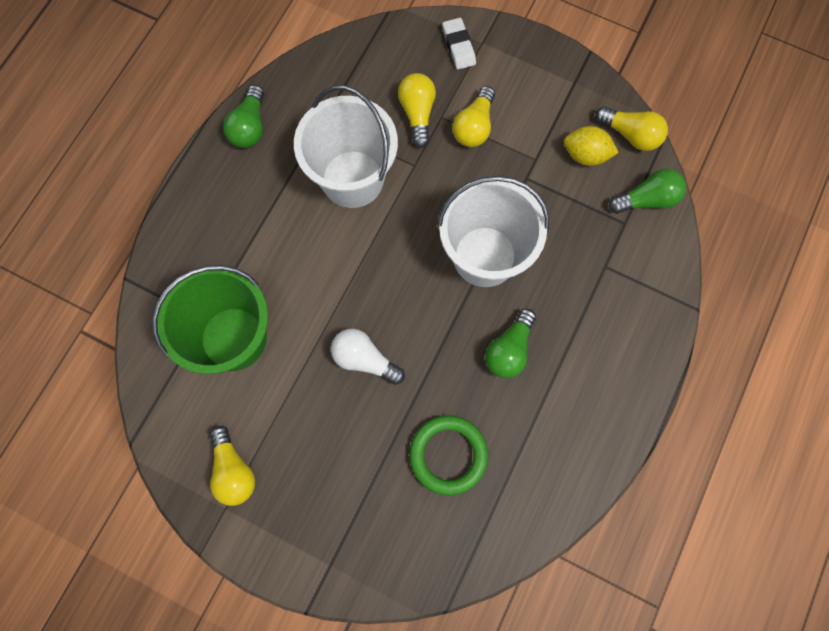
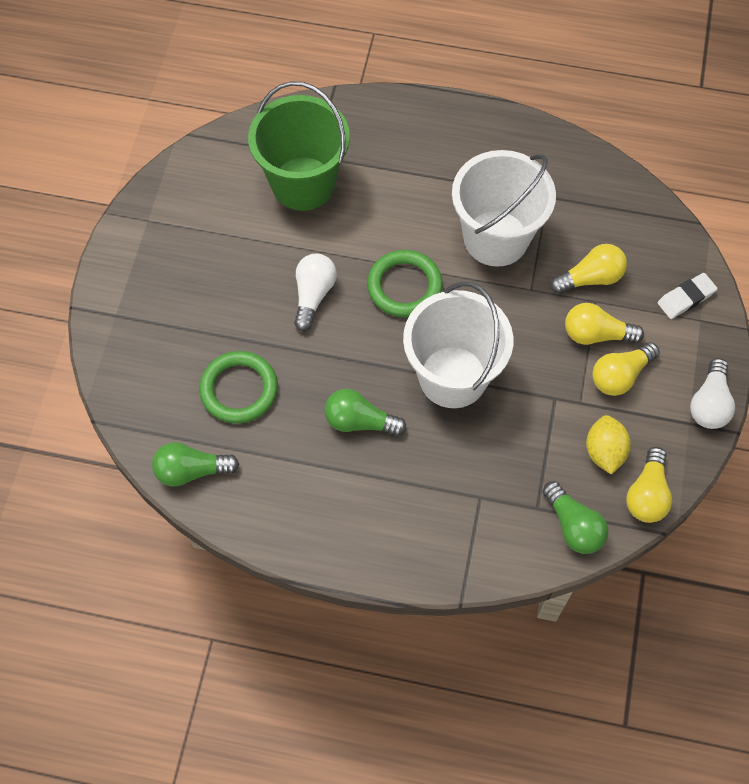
camera: 75 degrees right, 10 degrees down
yellow light bulb [210,426,255,506] -> yellow light bulb moved to [592,342,660,396]
green light bulb [223,85,264,148] -> green light bulb moved to [152,442,239,487]
none -> green ring [367,250,443,317]
none -> white light bulb [690,358,735,429]

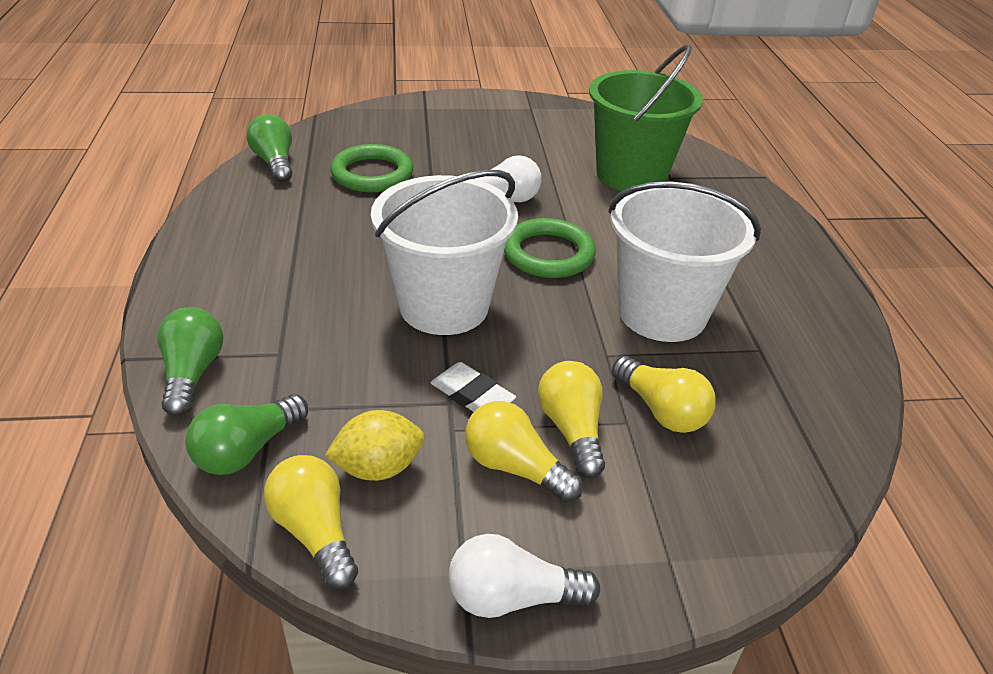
camera: 70 degrees right, 25 degrees down
green light bulb [324,389,406,436] -> green light bulb moved to [157,307,223,417]
yellow light bulb [626,447,672,523] -> yellow light bulb turned 60 degrees clockwise [264,455,358,590]
white eraser [658,273,718,319] -> white eraser moved to [431,362,516,412]

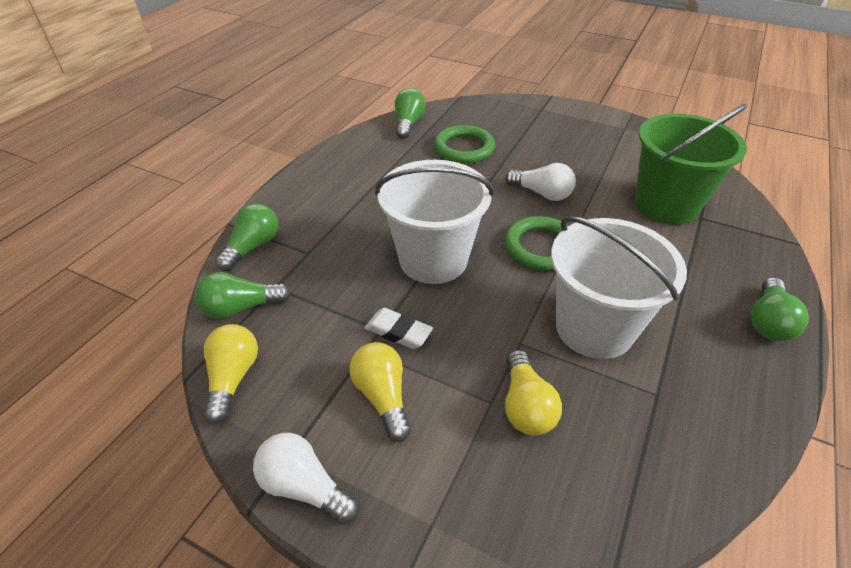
camera: 35 degrees right, 5 degrees up
yellow lemon [324,410,425,481] -> none
white eraser [431,362,516,412] -> white eraser turned 45 degrees counterclockwise [365,308,433,349]
yellow light bulb [538,361,605,478] -> none
none -> green light bulb [751,277,809,341]

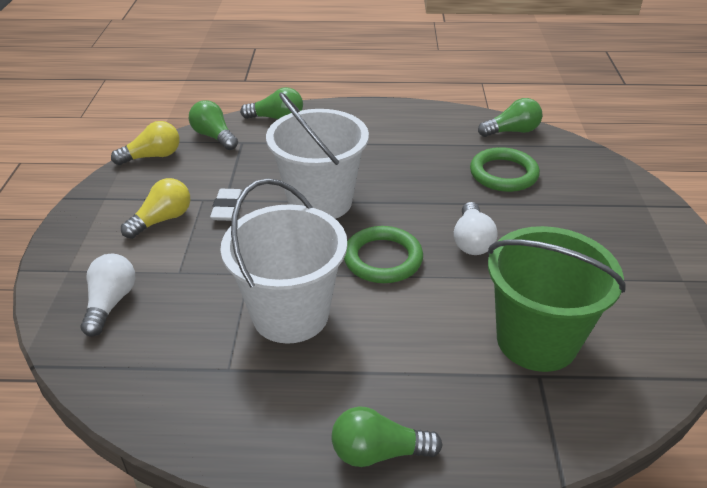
camera: 65 degrees right, 5 degrees down
white light bulb [253,433,359,524] -> white light bulb moved to [80,254,135,337]
yellow light bulb [505,350,562,435] -> none

